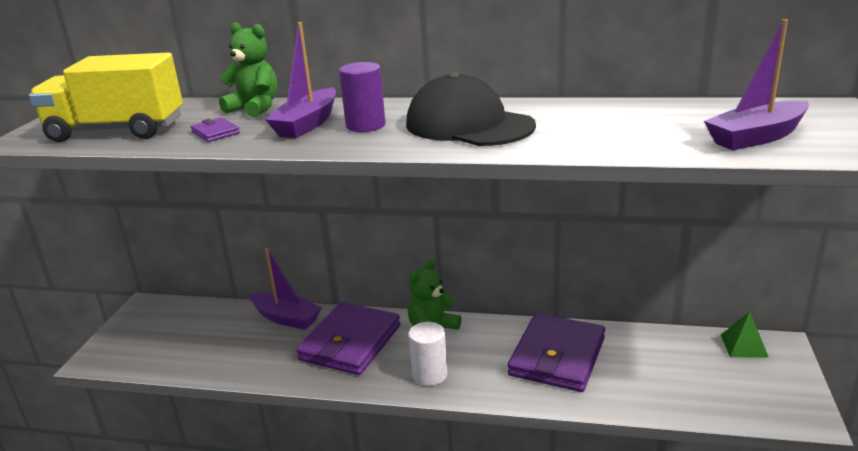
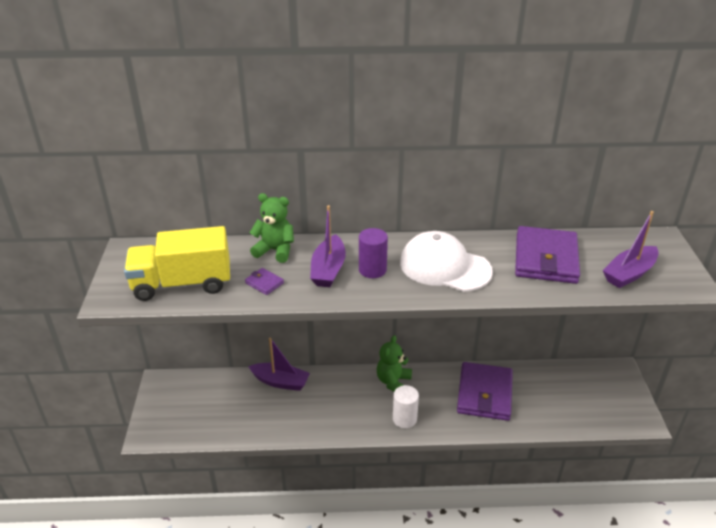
camera: 15 degrees left, 10 degrees up
purple wallet [296,302,400,375] -> purple wallet moved to [515,226,580,284]
black cap [406,72,536,146] -> white cap [400,231,493,292]
green pyramid [721,312,769,358] -> none

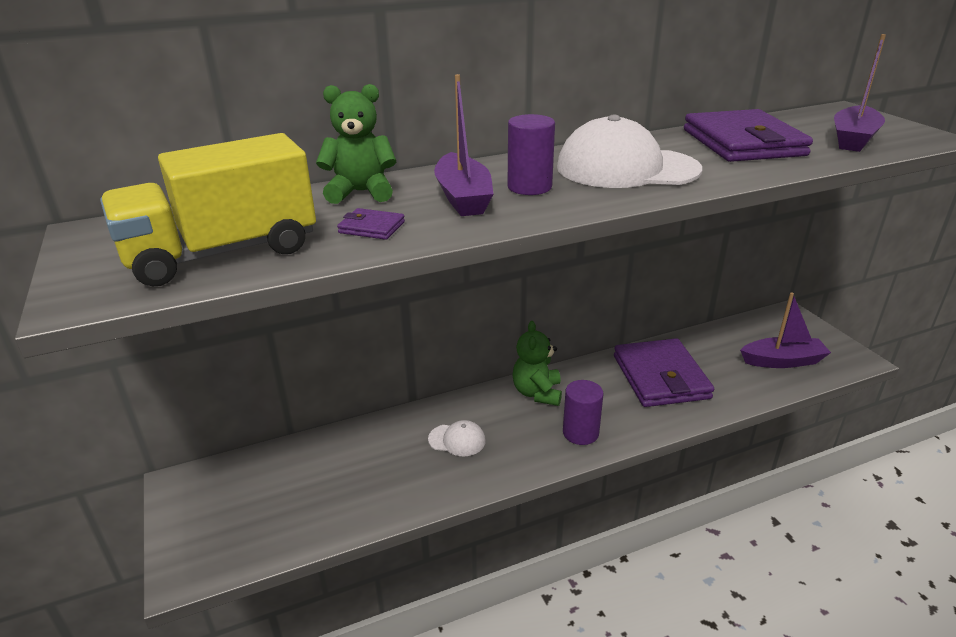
camera: 20 degrees left, 5 degrees down
purple boat [248,338,310,391] -> purple boat moved to [740,292,831,368]
white cylinder [393,385,419,428] -> purple cylinder [563,380,603,445]
none -> white cap [428,420,486,456]

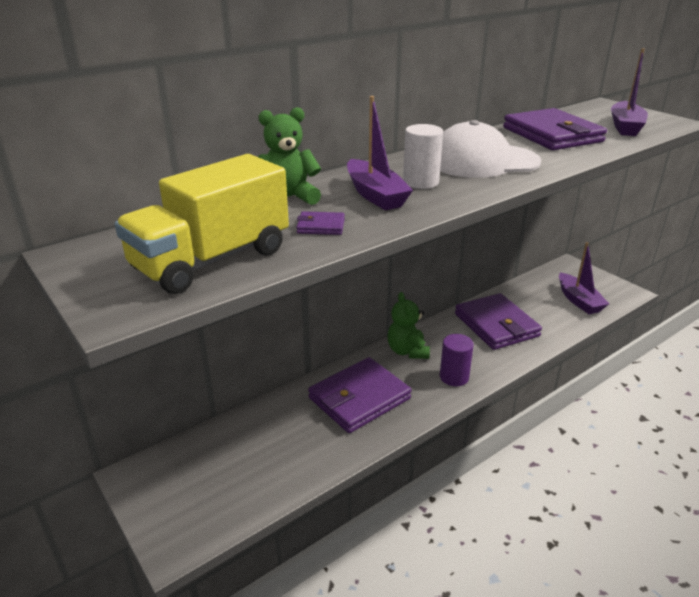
camera: 15 degrees left, 0 degrees up
white cap [428,420,486,456] -> purple wallet [308,357,412,433]
purple cylinder [508,114,555,195] -> white cylinder [403,124,443,189]
purple boat [740,292,831,368] -> purple boat turned 90 degrees clockwise [559,242,609,314]

